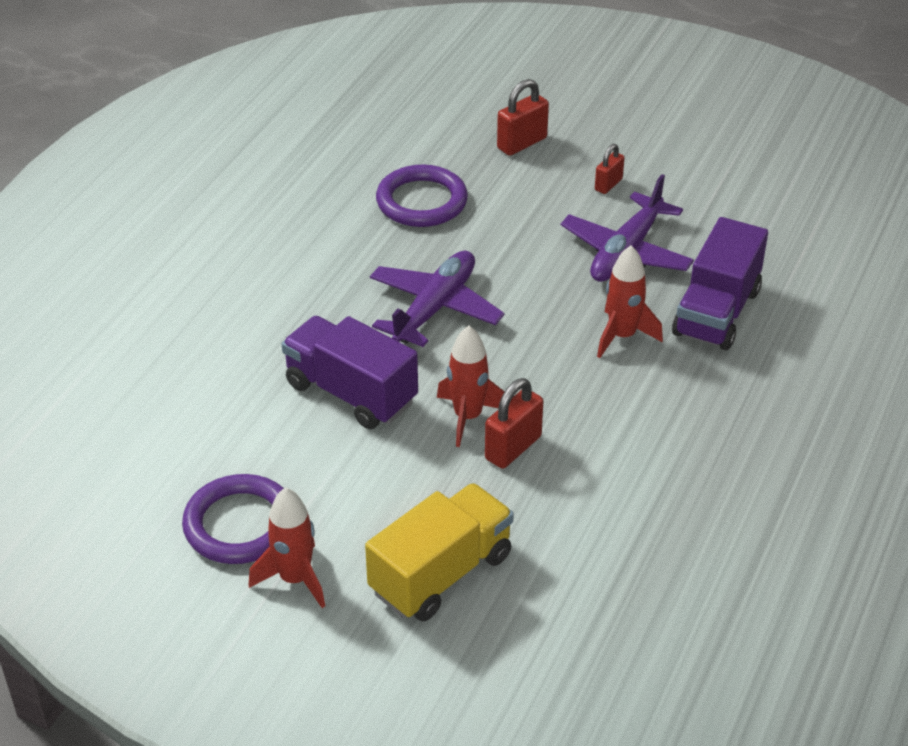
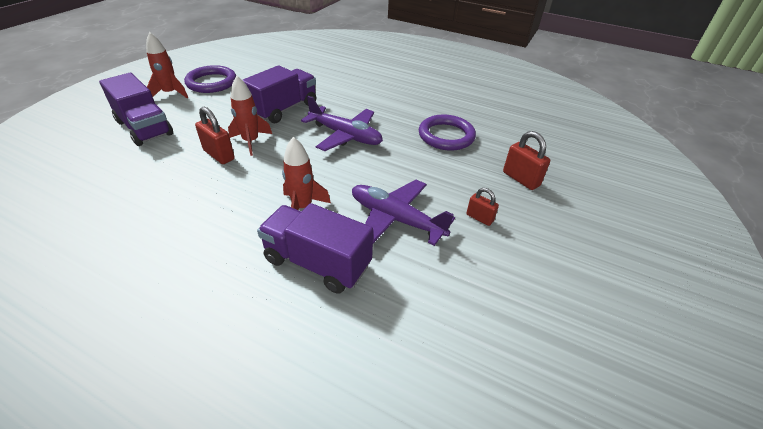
camera: 90 degrees right, 0 degrees up
yellow truck [365,483,514,621] -> purple truck [99,73,173,146]

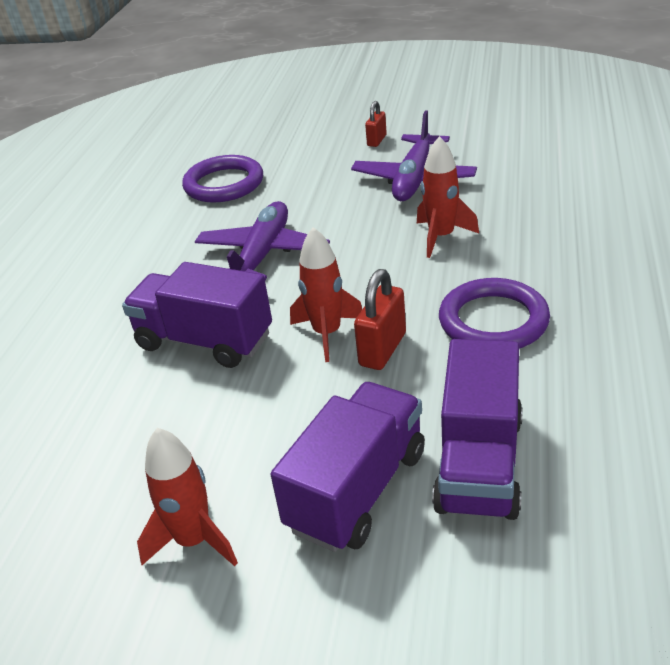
camera: 100 degrees left, 5 degrees down
purple ring [184,65,236,93] -> purple ring moved to [439,278,550,349]
purple truck [257,203,373,294] -> purple truck moved to [432,339,523,520]
red padlock [503,131,550,190] -> none

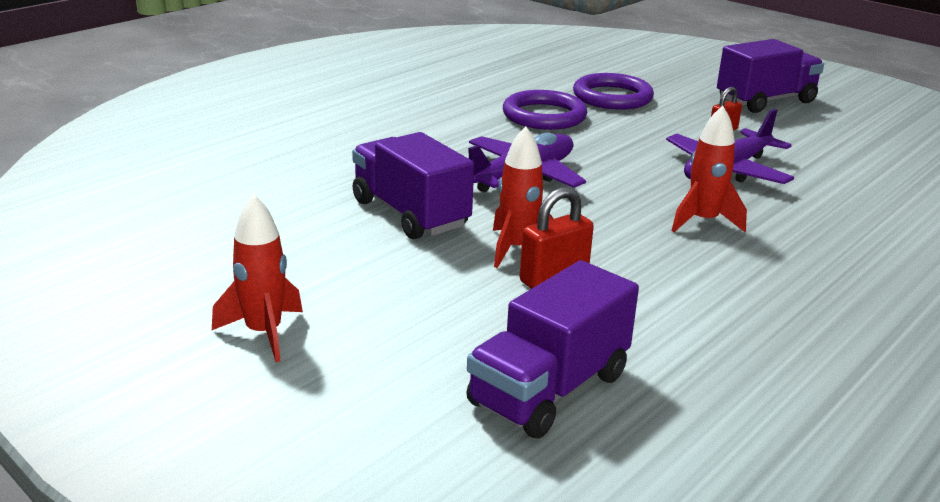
camera: 25 degrees right, 10 degrees down
purple truck [271,382,425,552] -> purple truck moved to [717,39,824,113]
purple ring [439,278,550,349] -> purple ring moved to [573,73,654,110]

